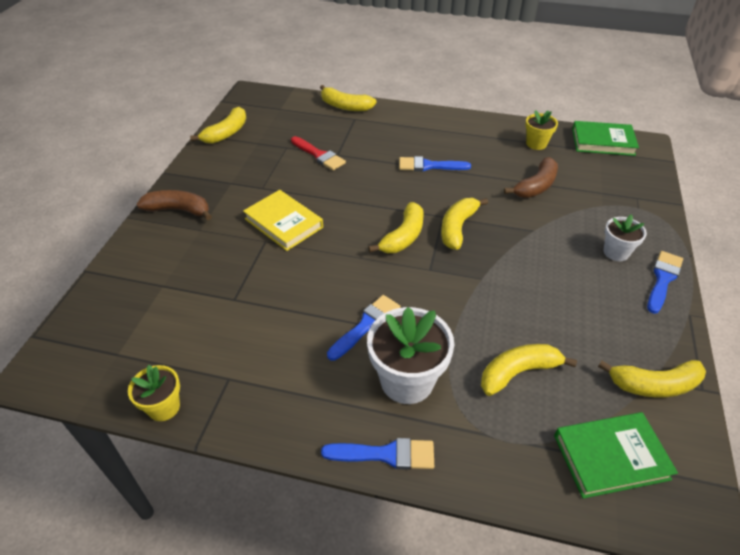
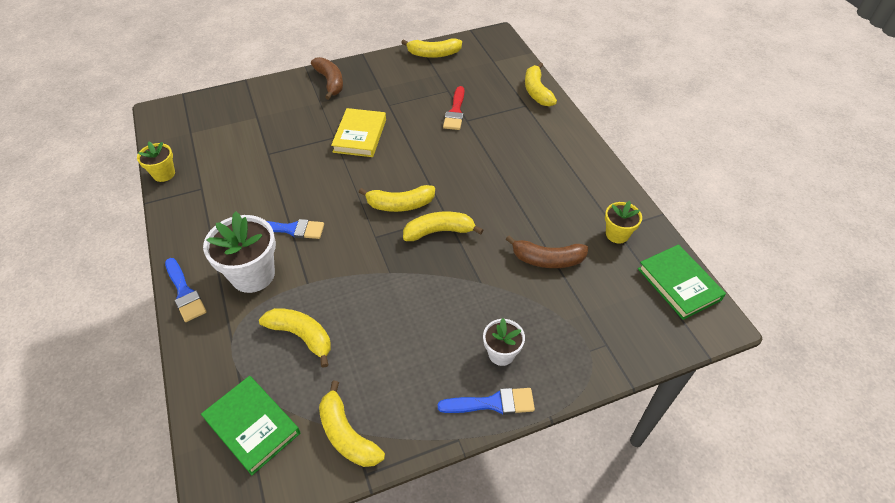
camera: 55 degrees right, 5 degrees up
blue brush [399,156,471,171] -> none

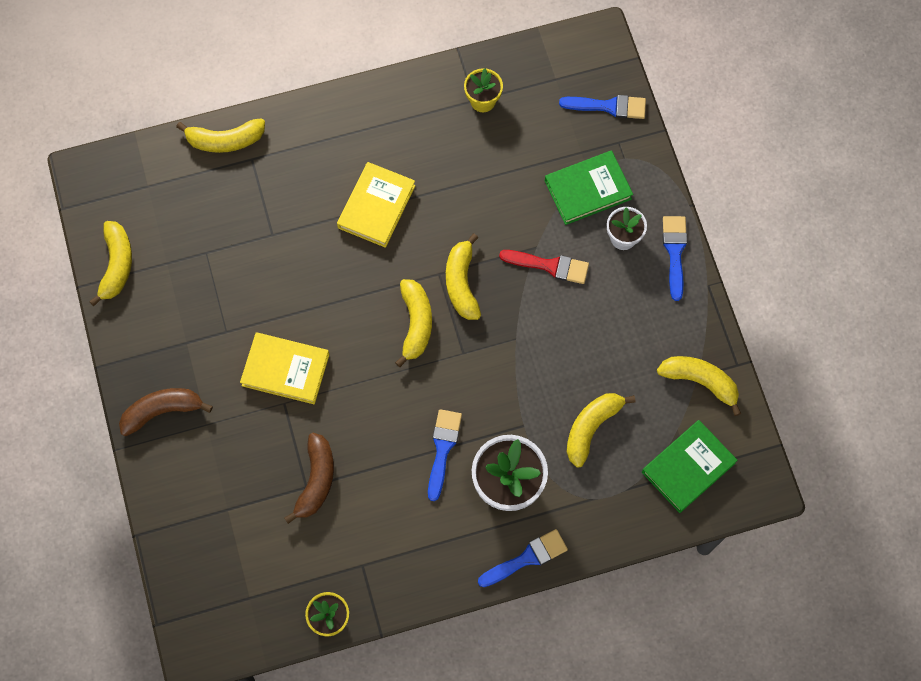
camera: 85 degrees left, 20 degrees up
yellow banana [319,380,385,467] -> yellow banana turned 120 degrees counterclockwise [657,356,741,416]
red brush [443,86,464,130] -> red brush moved to [499,250,589,284]
brown banana [506,235,588,268] -> brown banana moved to [284,433,334,524]
green book [638,244,726,320] -> green book moved to [545,151,633,225]
none -> yellow book [337,162,415,248]
none -> blue brush [559,95,646,119]

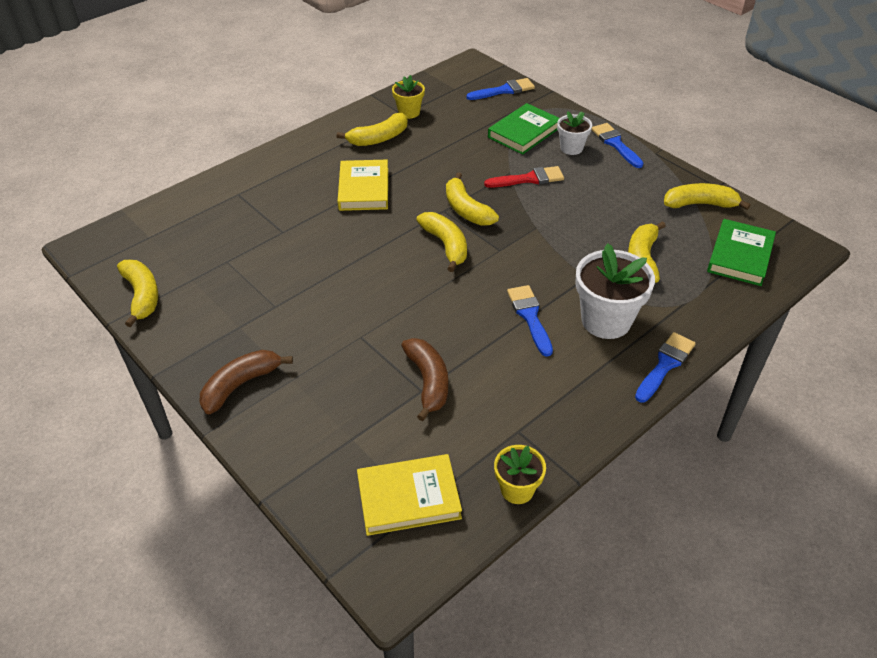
camera: 25 degrees left, 25 degrees down
yellow banana [176,118,265,153] -> yellow banana moved to [336,113,408,146]
yellow book [240,332,330,404] -> yellow book moved to [357,454,462,536]

